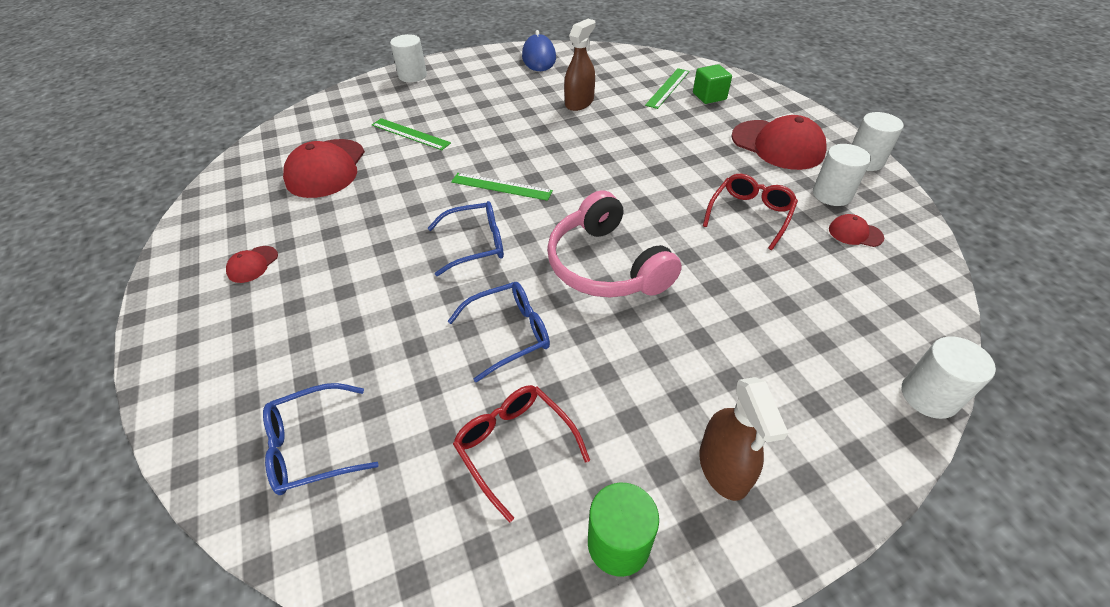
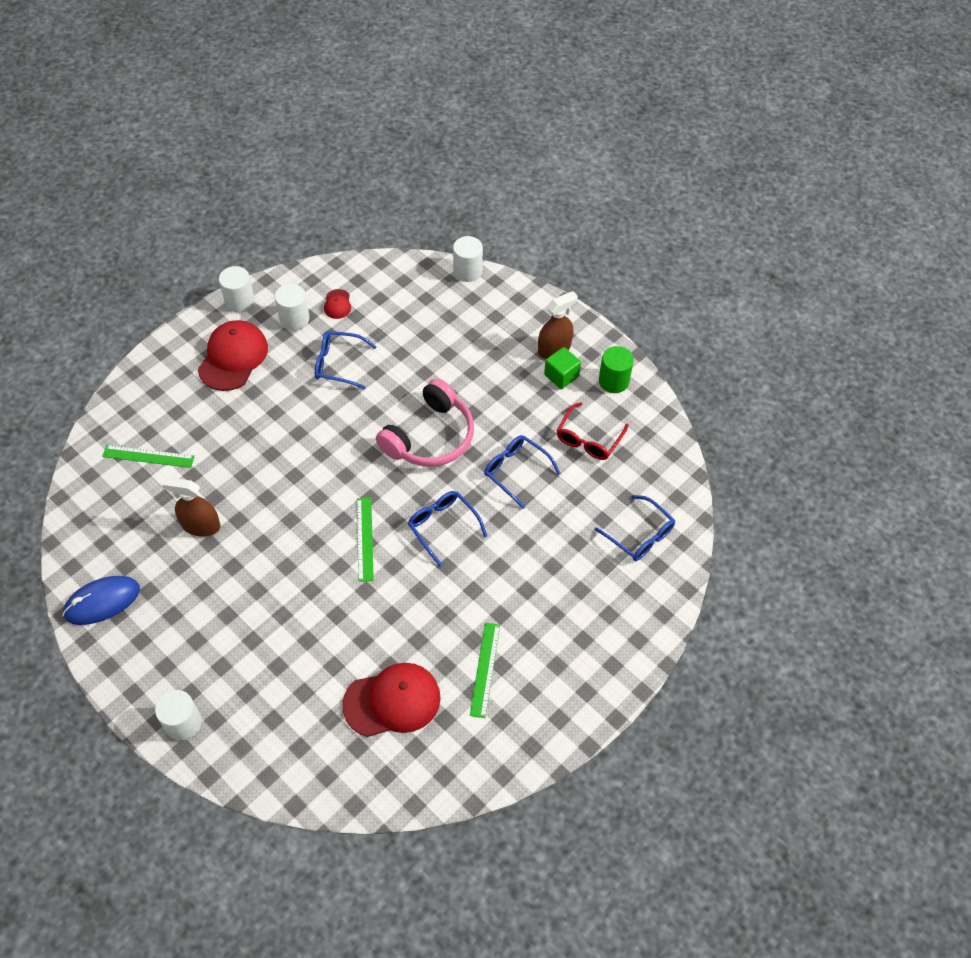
camera: 115 degrees left, 10 degrees up
red cap [226,246,278,283] -> none
green ruler [372,118,451,150] -> green ruler moved to [470,623,500,718]
green cube [693,64,732,104] -> green cube moved to [544,347,581,389]
red glasses [703,174,798,250] -> blue glasses [315,331,376,389]

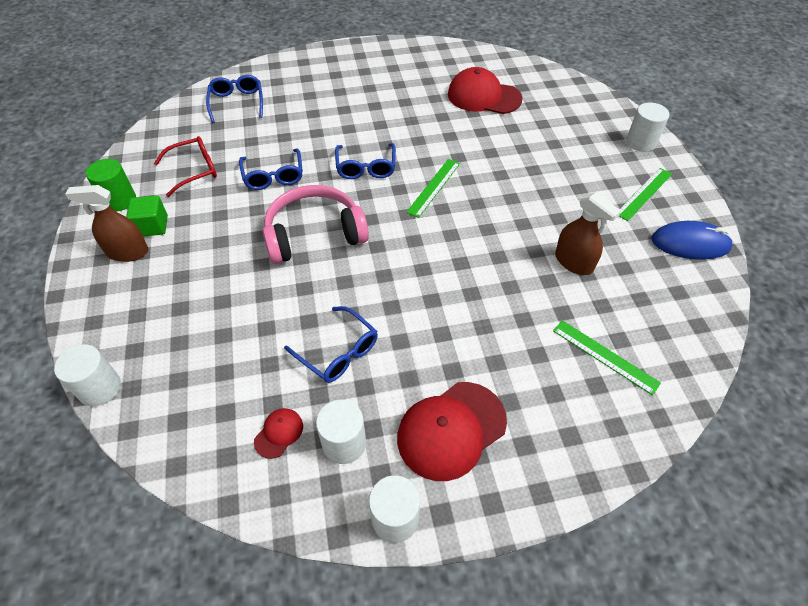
camera: 145 degrees left, 5 degrees down
green ruler [470,623,500,718] -> green ruler moved to [619,168,672,221]

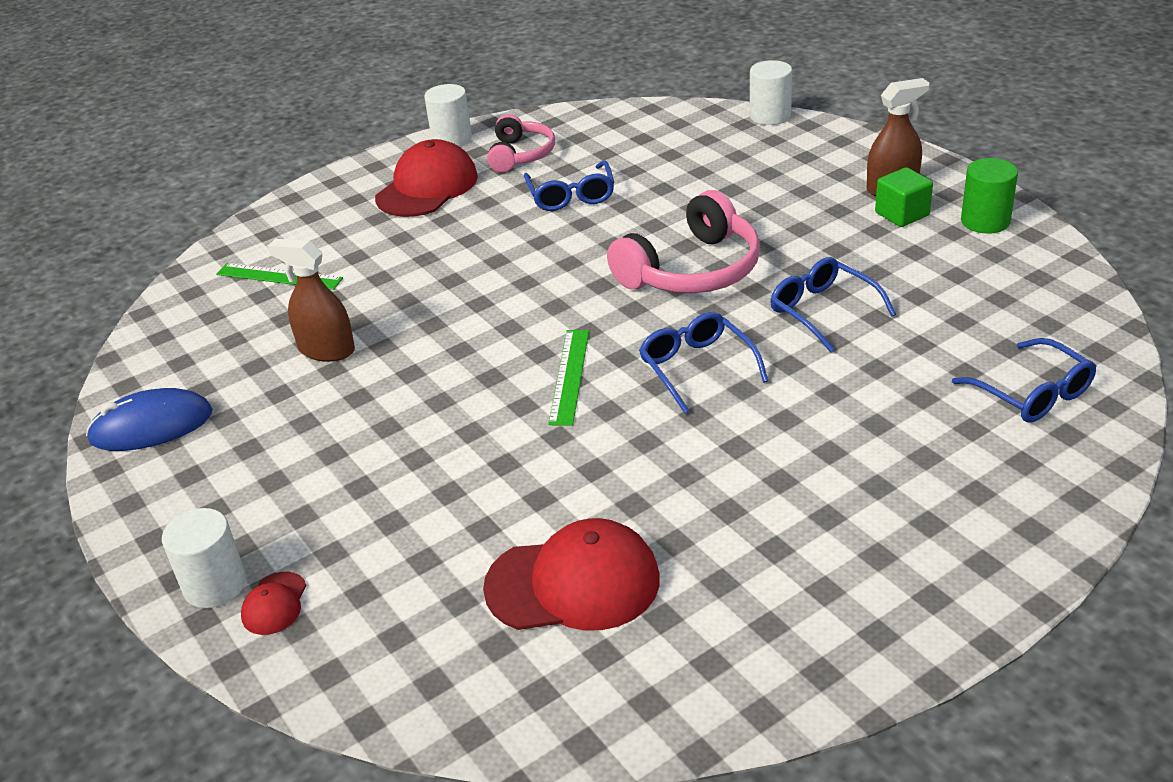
camera: 160 degrees right, 15 degrees down
red glasses [154,136,217,197] -> none
red cap [254,408,303,459] -> red cap moved to [241,572,306,635]
blue glasses [284,306,378,383] -> blue glasses turned 120 degrees counterclockwise [524,160,615,211]
white cylinder [316,400,366,464] -> pink headphones [487,114,555,172]
green ruler [619,168,672,221] -> none

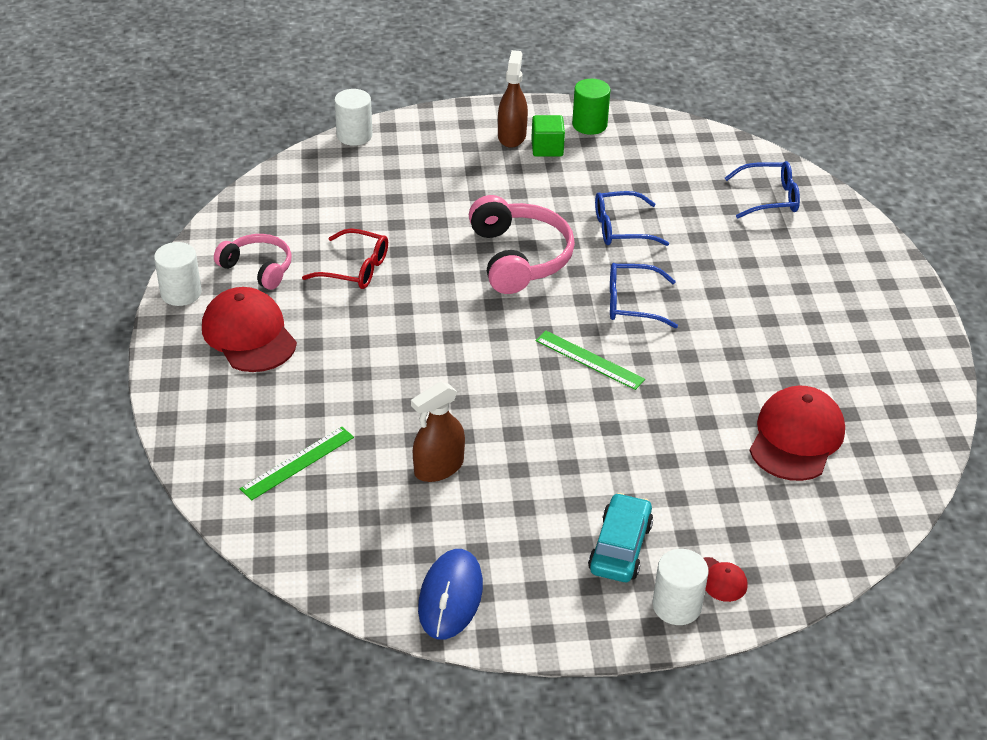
camera: 65 degrees left, 5 degrees up
blue glasses [524,160,615,211] -> red glasses [302,228,388,289]
none -> turquoise car [588,493,653,582]

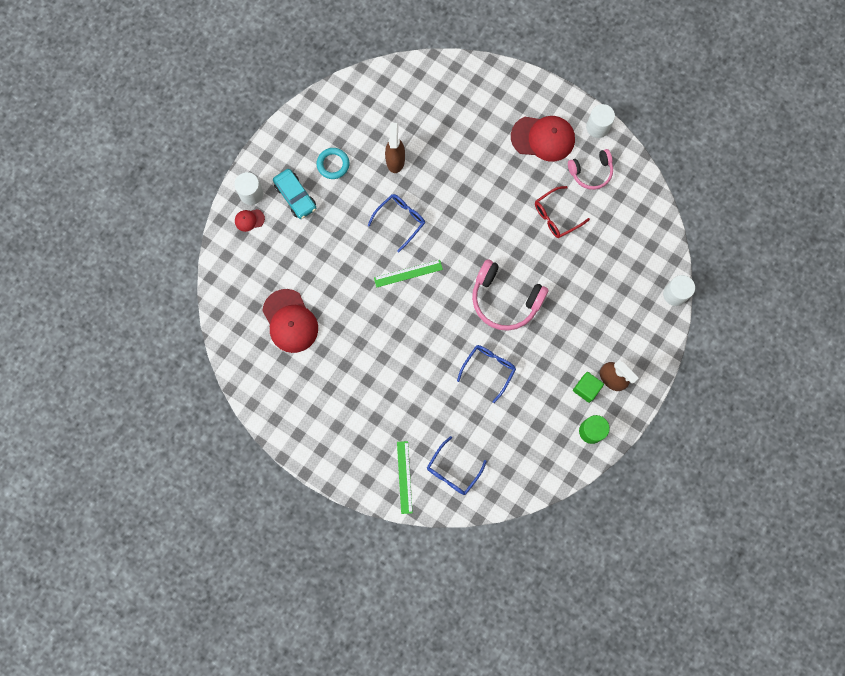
camera: 130 degrees right, 35 degrees up
green ruler [240,427,354,500] -> green ruler moved to [397,441,413,514]
blue mouse [418,549,483,639] -> none
blue glasses [610,263,678,328] -> blue glasses moved to [368,194,425,252]
none -> turquoise ring [317,148,350,179]

